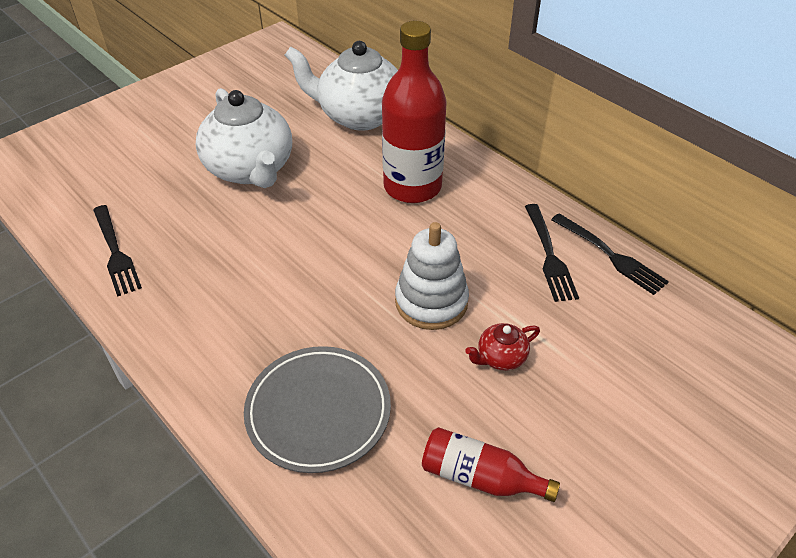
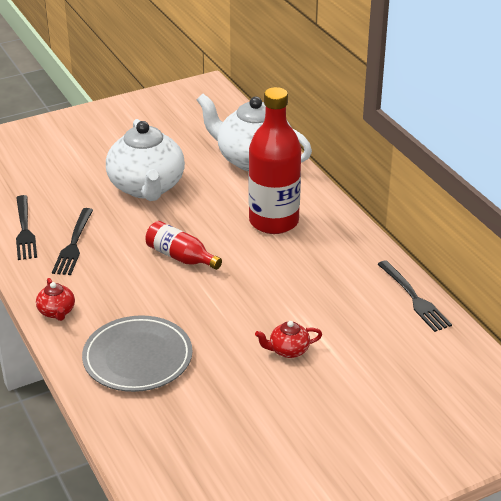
camera: 15 degrees right, 10 degrees down
white stacking toy [395,222,469,330] -> none
red bottle [422,427,560,502] -> red bottle moved to [145,221,222,270]
black fork [525,204,579,302] -> black fork moved to [52,208,93,275]
none -> red teapot [36,278,75,321]

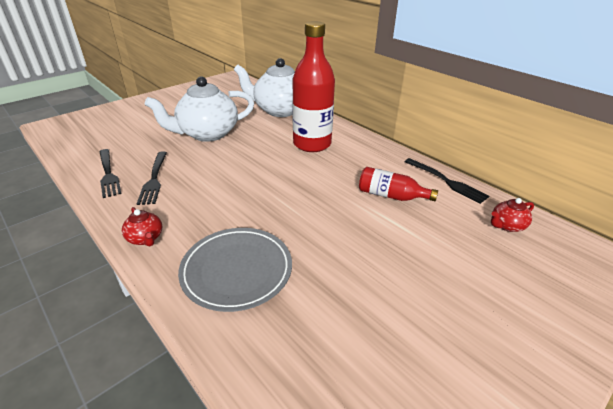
camera: 15 degrees left, 0 degrees up
white teapot [106,119,185,201] -> white teapot turned 90 degrees clockwise [145,76,254,142]
red bottle [145,221,222,270] -> red bottle moved to [359,167,438,201]
red teapot [255,321,322,358] -> red teapot moved to [491,198,534,232]

